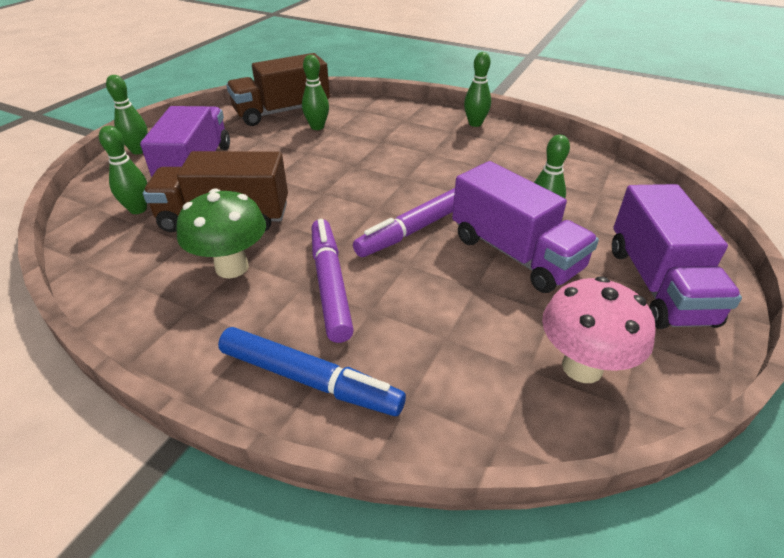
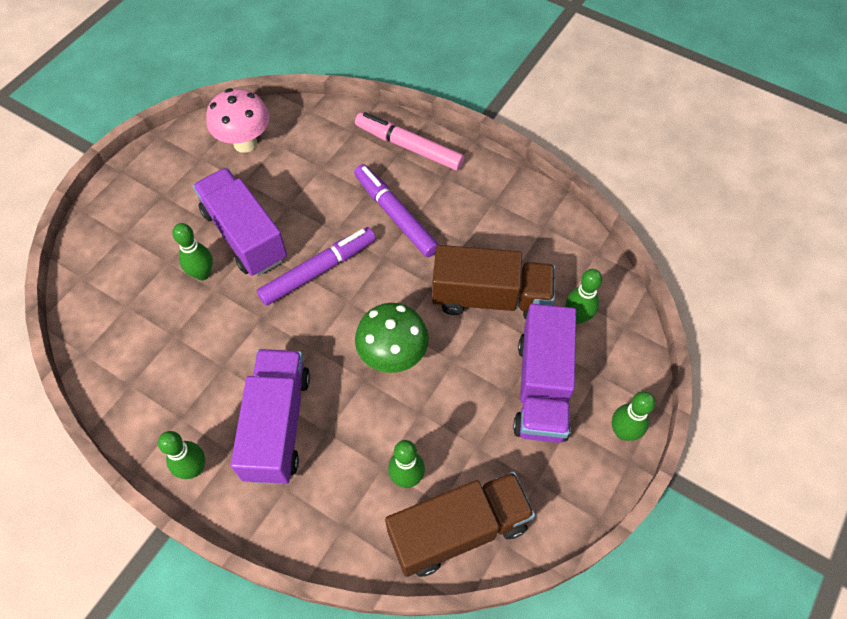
camera: 175 degrees left, 20 degrees up
green mushroom [176,188,266,278] -> green mushroom moved to [355,303,429,373]
blue marker [218,327,406,416] -> pink marker [355,112,464,171]
purple marker [312,219,354,343] -> purple marker turned 150 degrees clockwise [354,164,439,257]
purple truck [612,184,742,329] -> purple truck moved to [231,349,310,484]

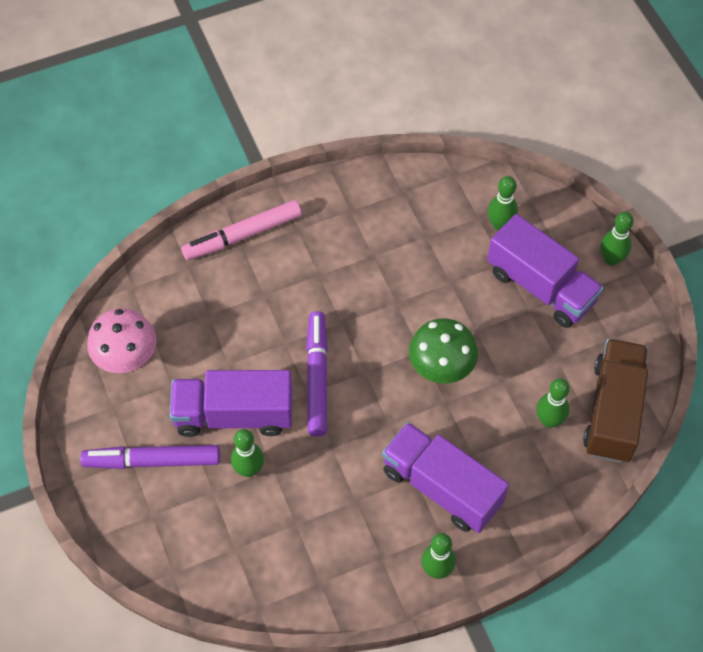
camera: 55 degrees left, 0 degrees up
purple marker [354,164,439,257] -> purple marker moved to [80,445,220,469]
brown truck [432,245,555,319] -> none

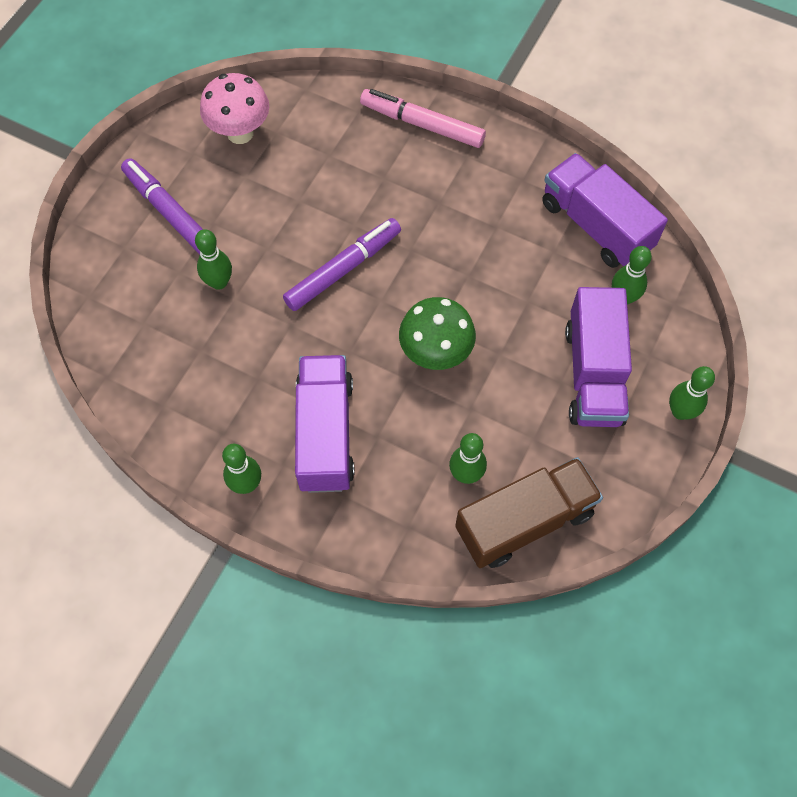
camera: 50 degrees right, 5 degrees up
purple truck [170,370,293,437] -> purple truck moved to [542,153,668,268]

